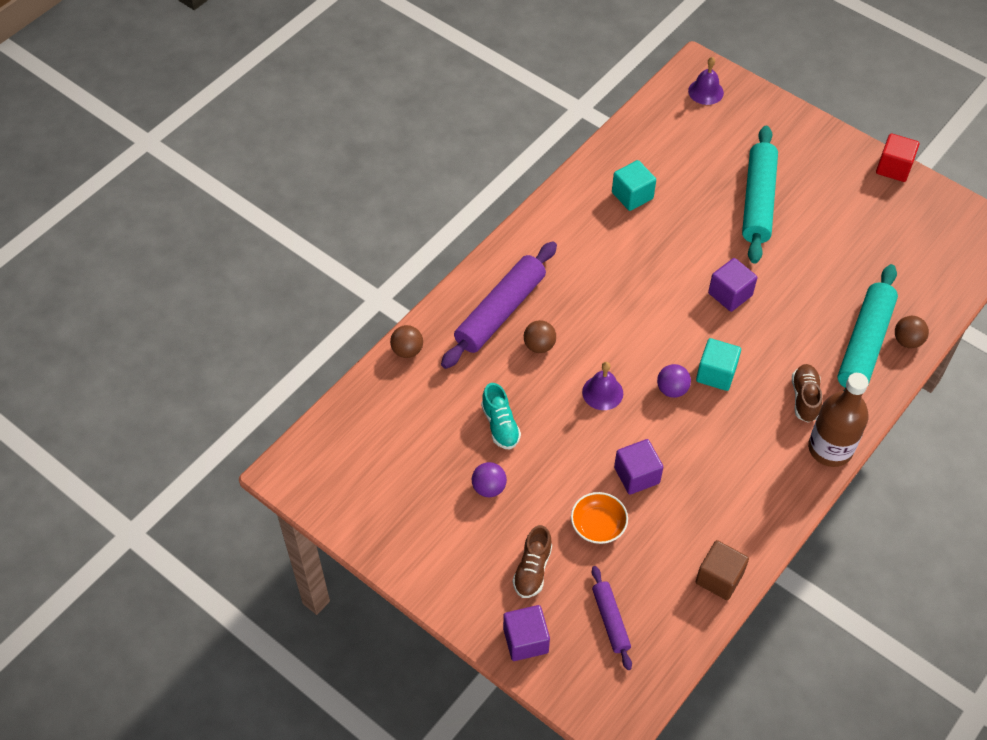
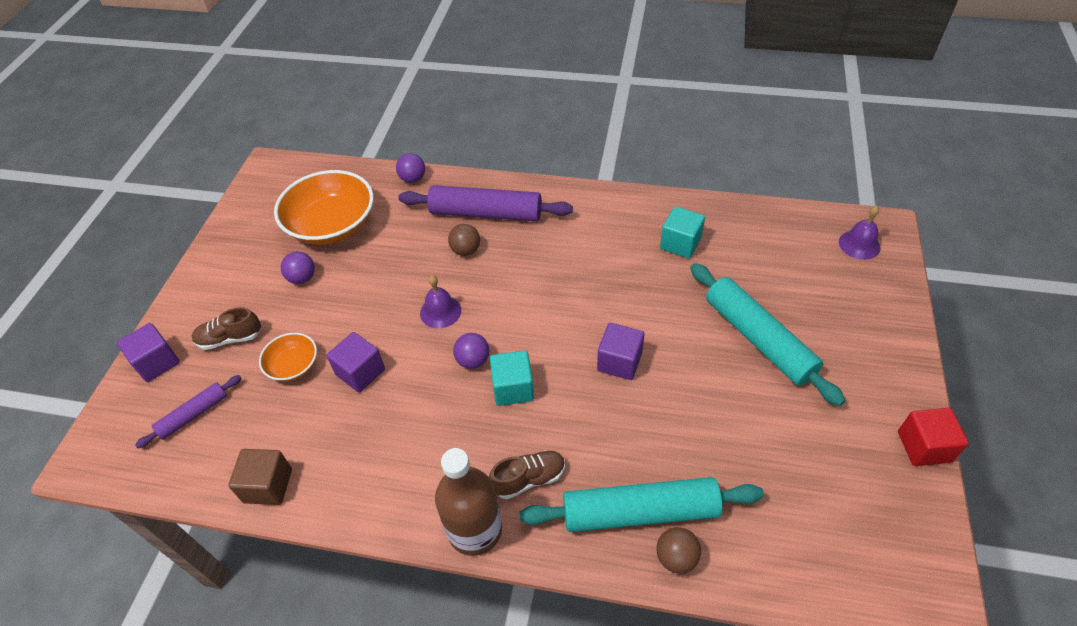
camera: 65 degrees right, 5 degrees down
brown ball [390,325,423,358] -> purple ball [396,153,425,183]
turquoise shoe [481,383,521,450] -> none
turquoise rolling pin [742,126,778,264] -> turquoise rolling pin turned 75 degrees clockwise [690,263,845,406]
none -> orange bowl [274,170,374,245]

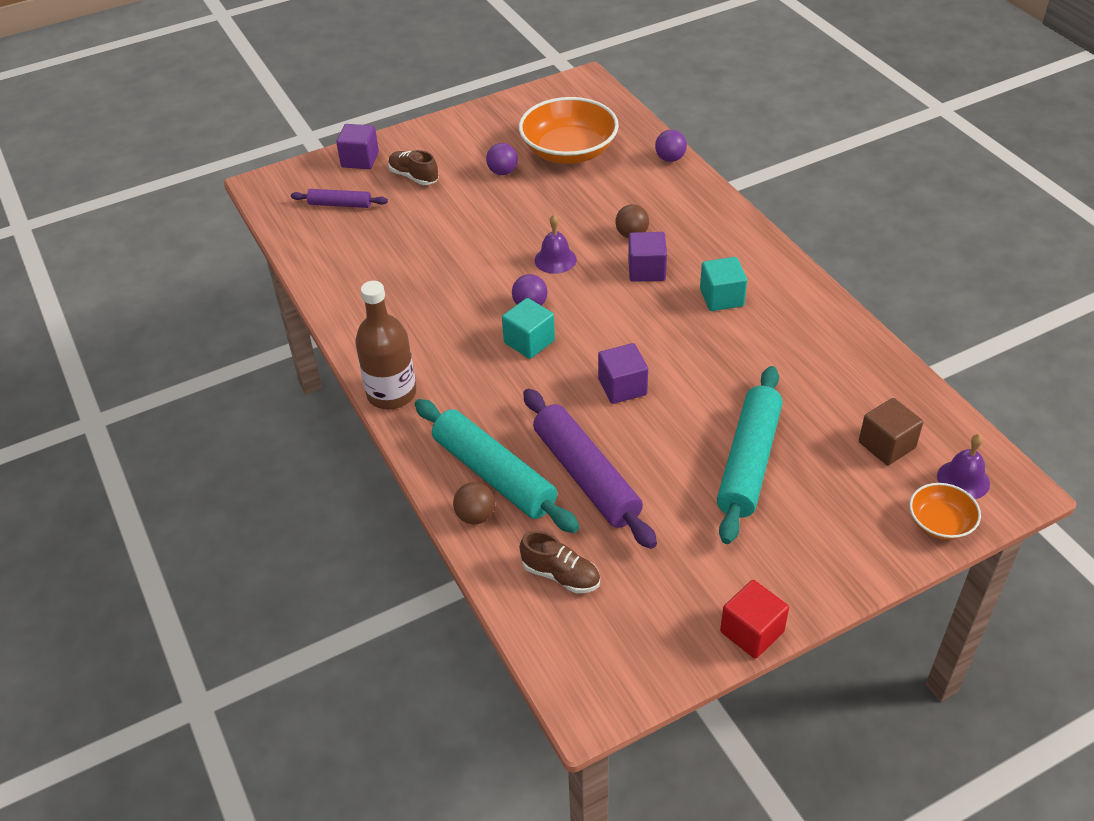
camera: 50 degrees right, 5 degrees down
brown cube [228,449,292,505] -> brown cube moved to [859,398,923,465]
orange bowl [259,333,317,381] -> orange bowl moved to [909,483,981,540]
purple cube [327,332,385,393] -> purple cube moved to [628,232,667,282]
purple rolling pin [398,185,573,221] -> purple rolling pin moved to [523,389,657,549]
brown shoe [489,450,565,499] -> brown shoe moved to [519,531,600,593]
turquoise cube [660,206,705,258] -> turquoise cube moved to [700,257,747,311]

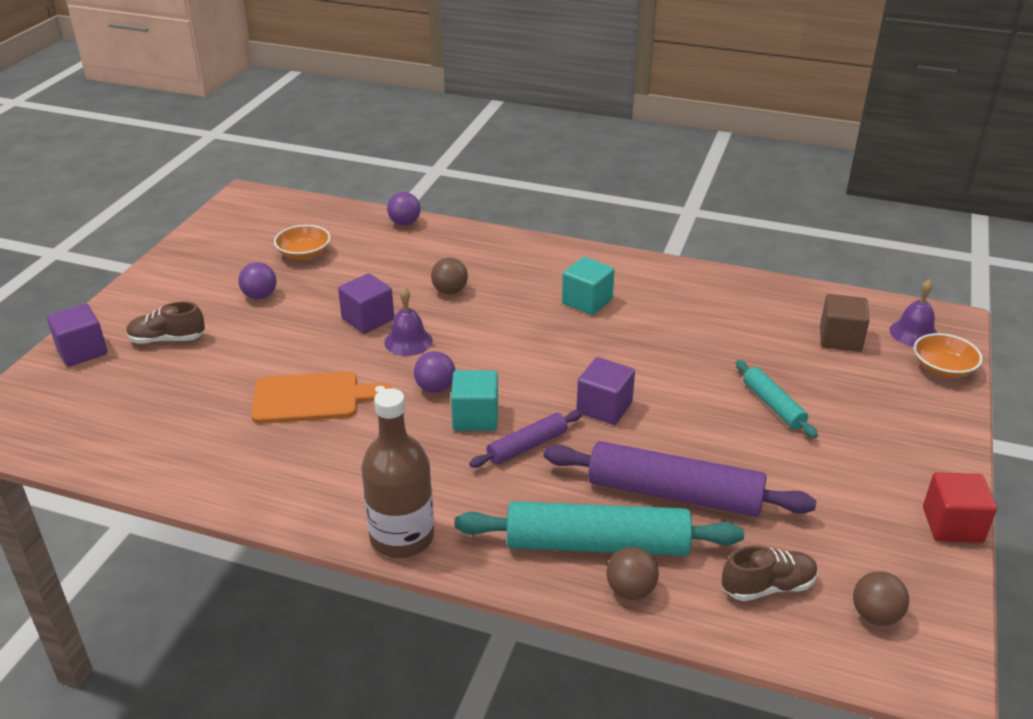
camera: 45 degrees left, 10 degrees down
purple rolling pin [291,189,388,208] -> purple rolling pin moved to [469,410,583,468]
orange bowl [519,97,619,164] -> orange bowl [274,225,331,260], size x0.50
purple cube [628,232,667,282] -> purple cube moved to [338,273,394,334]
turquoise rolling pin [717,366,783,544] -> turquoise rolling pin [736,360,818,438], size x0.53
none -> orange cutting board [251,371,391,424]
none -> brown ball [853,571,909,626]

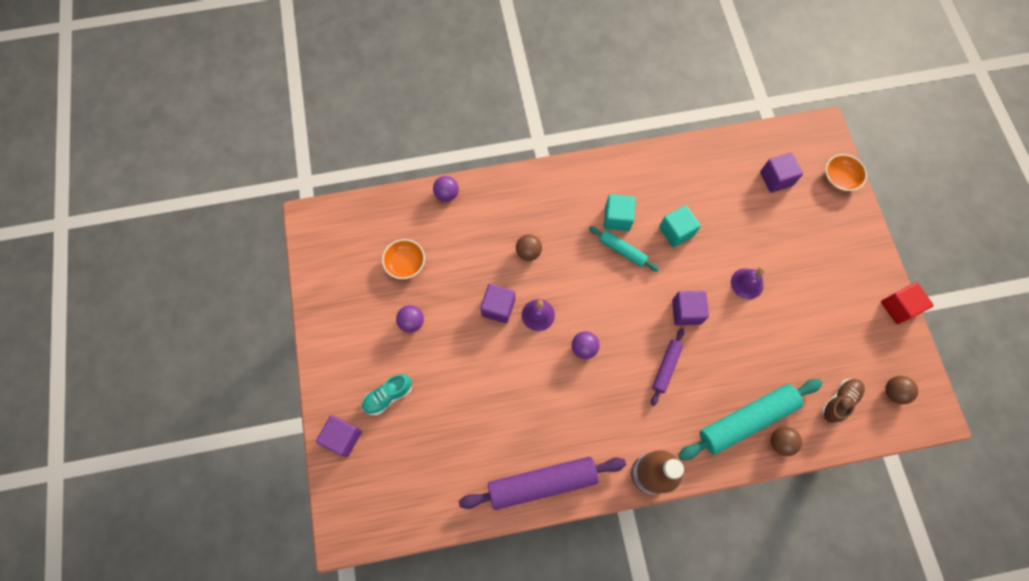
camera: 30 degrees left, 35 degrees up
brown shoe [126,302,205,344] -> turquoise shoe [362,374,412,415]
orange cutting board [251,371,391,424] -> none
turquoise cube [451,370,498,431] -> turquoise cube moved to [659,205,701,247]
purple rolling pin [544,441,816,517] -> purple rolling pin moved to [459,457,626,510]
turquoise rolling pin [736,360,818,438] -> turquoise rolling pin moved to [589,226,659,271]
brown cube [820,294,870,352] -> purple cube [760,153,803,193]
purple bell [890,280,937,347] -> purple bell moved to [731,267,765,299]

